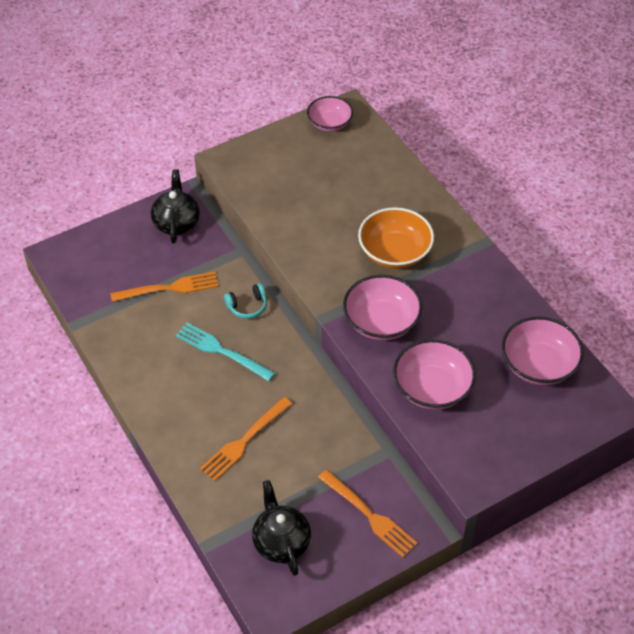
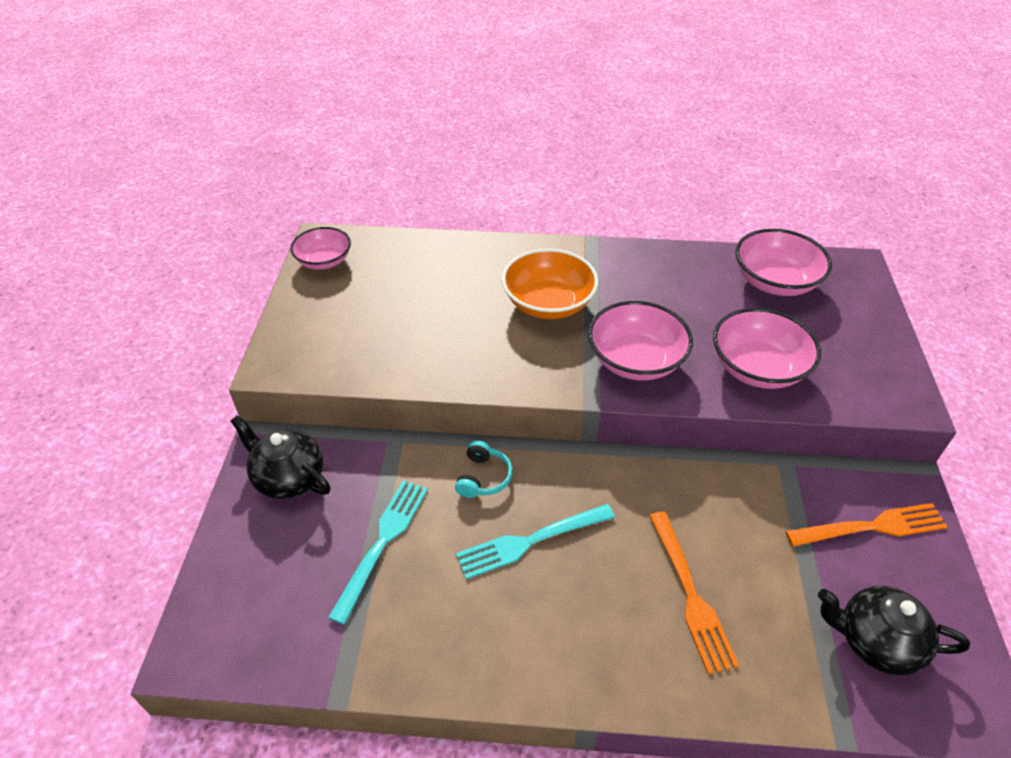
camera: 55 degrees left, 5 degrees down
orange fork [110,272,219,302] -> turquoise fork [328,480,428,624]

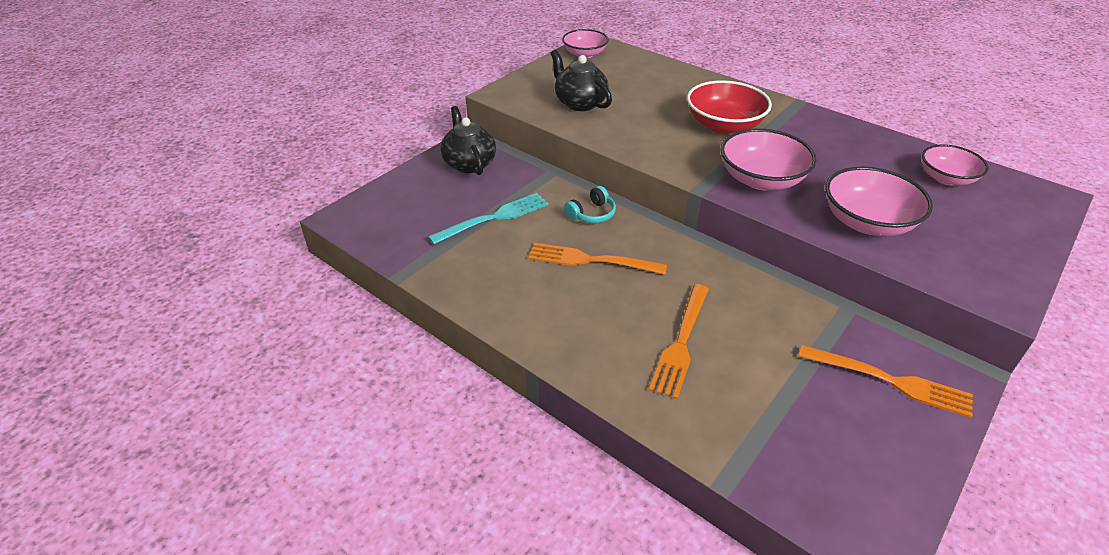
camera: 35 degrees right, 5 degrees down
turquoise fork [456,504,615,579] -> orange fork [529,243,667,274]
orange bowl [502,248,598,319] -> red bowl [687,80,772,134]
pink bowl [735,229,832,296] -> pink bowl [922,144,989,186], size x0.66
black teapot [818,586,970,676] -> black teapot moved to [550,50,612,111]

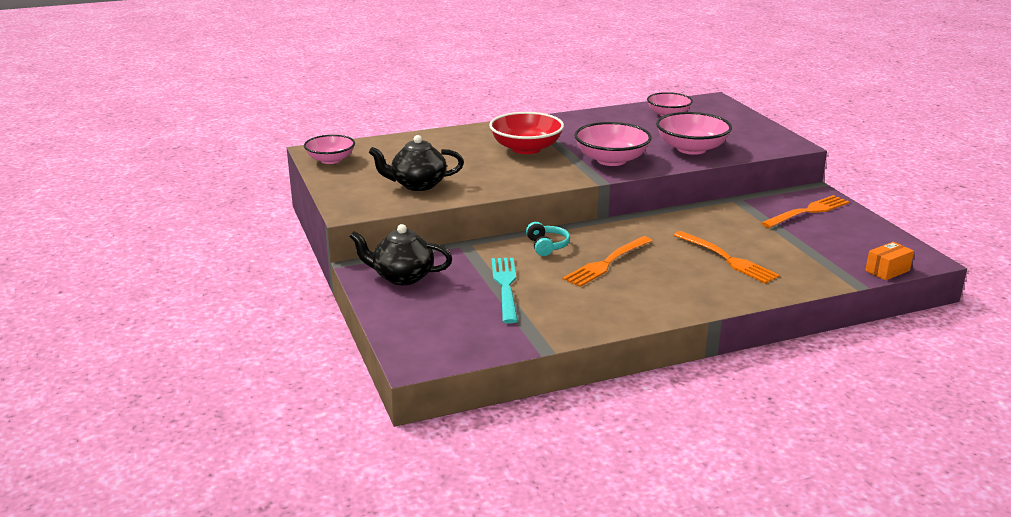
camera: 60 degrees left, 15 degrees down
none -> orange box [865,242,914,281]

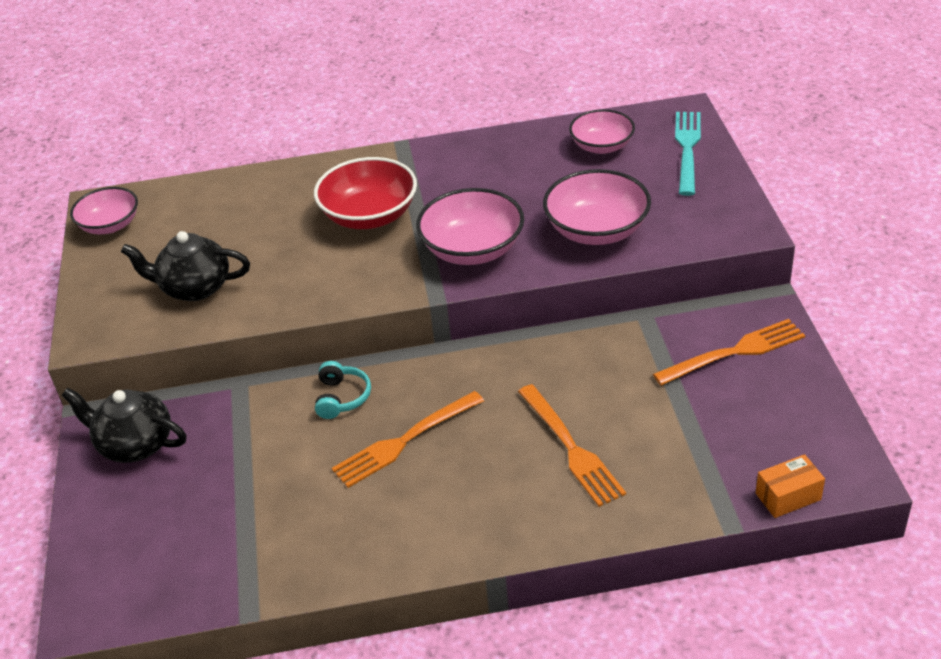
camera: 15 degrees right, 15 degrees up
turquoise fork [491,258,518,324] -> turquoise fork moved to [675,112,701,196]

